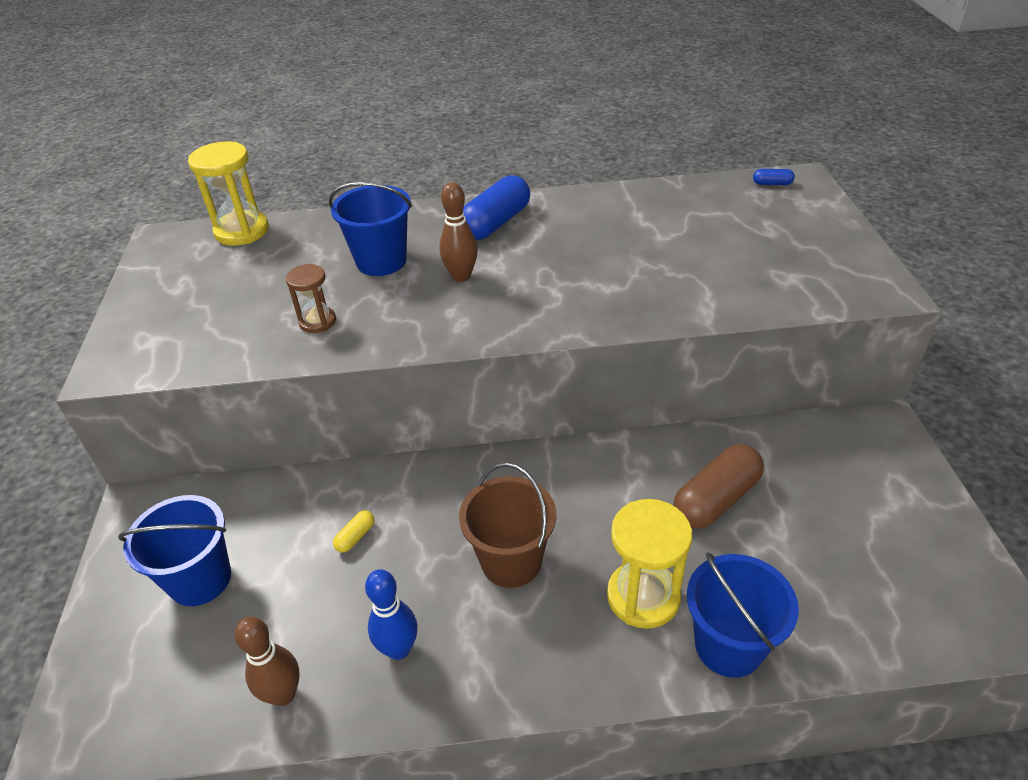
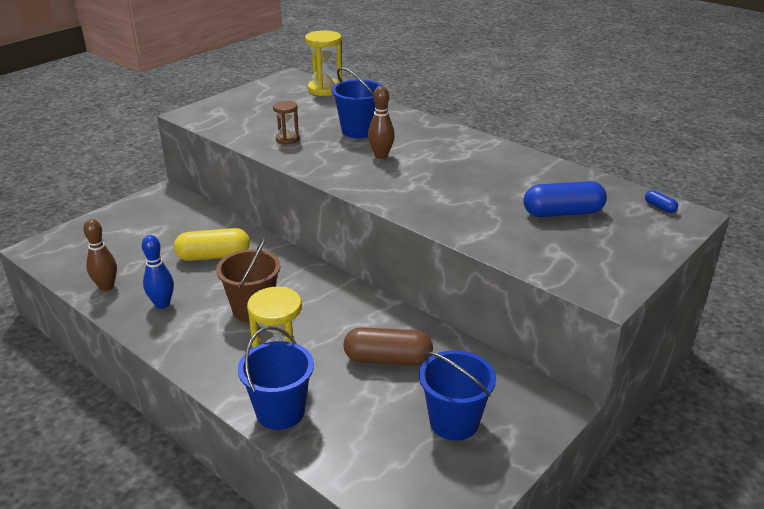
camera: 45 degrees right, 10 degrees down
blue bucket [118,495,231,606] -> blue bucket moved to [419,350,496,441]
yellow capsule [333,510,374,552] -> yellow capsule [174,228,250,261], size x2.28
blue capsule [463,175,530,240] -> blue capsule moved to [523,181,607,217]

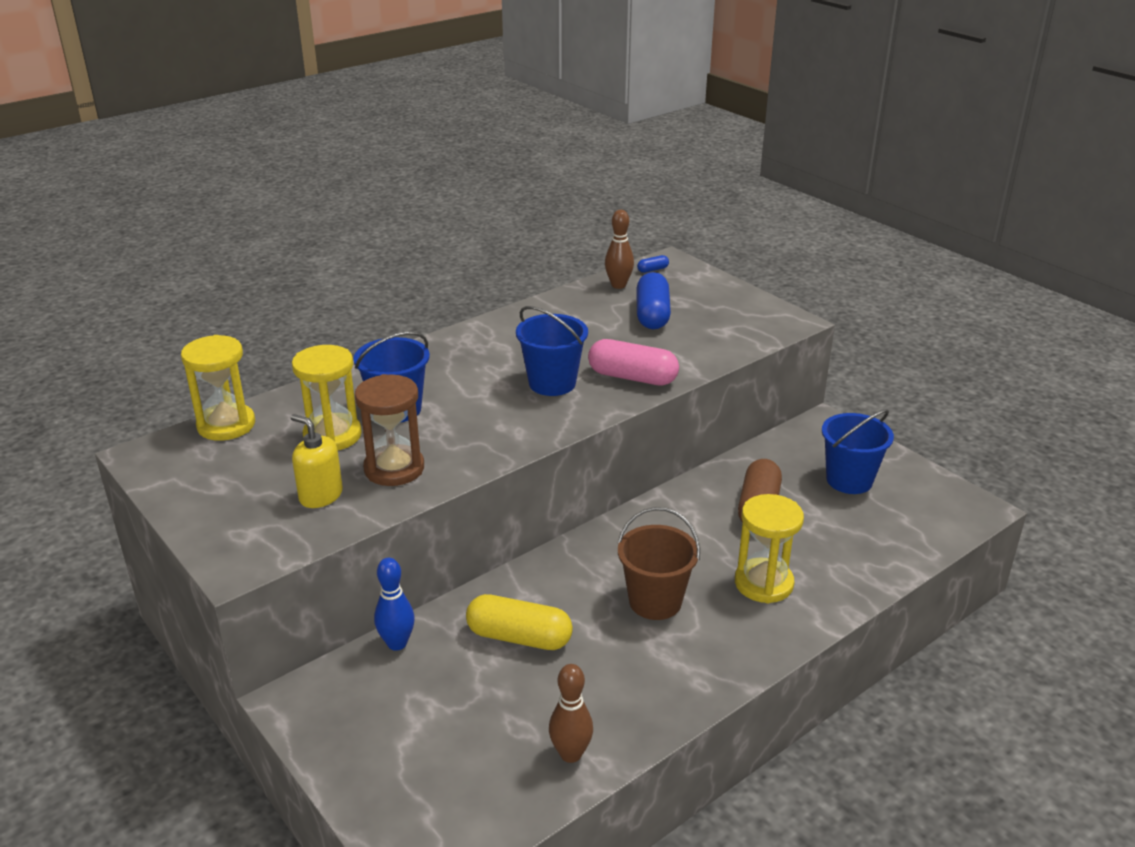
camera: 80 degrees left, 0 degrees up
blue bowling pin [142,235,174,309] -> blue bowling pin moved to [374,558,415,651]
yellow capsule [174,228,250,261] -> yellow capsule turned 75 degrees counterclockwise [466,594,573,650]
blue bucket [238,326,314,430] -> blue bucket moved to [516,306,588,396]
brown hourglass [273,101,299,145] -> brown hourglass [355,374,424,486], size x1.69
brown bowling pin [368,86,395,159] -> brown bowling pin moved to [605,210,634,289]
none -> yellow soap dispenser [291,414,343,508]
none -> yellow hourglass [292,345,362,450]
none -> pink capsule [588,339,679,386]

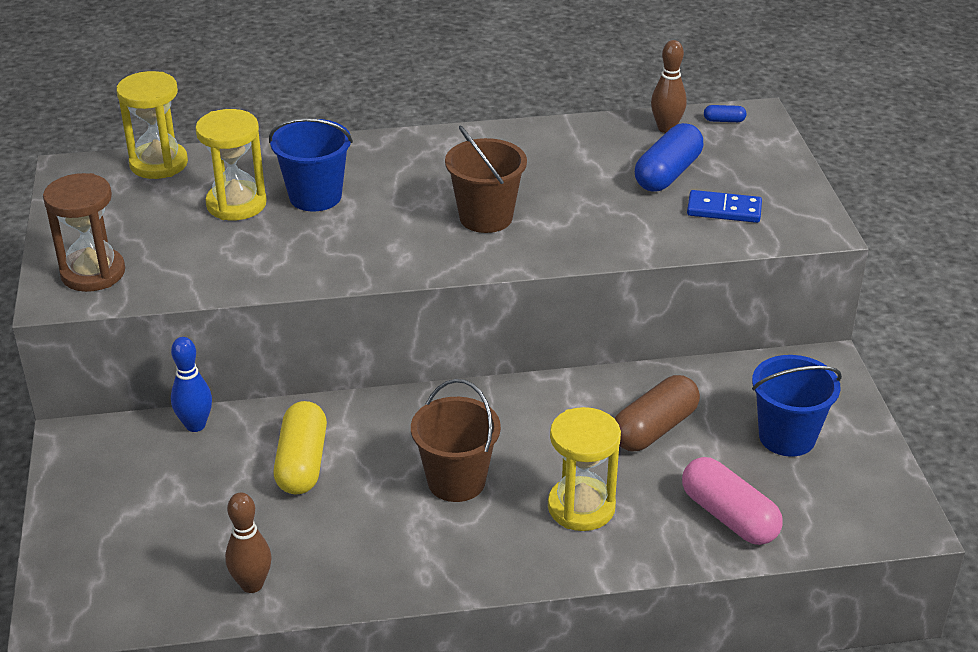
camera: 30 degrees right, 5 degrees up
yellow soap dispenser [291,414,343,508] -> none
brown hourglass [355,374,424,486] -> brown hourglass moved to [43,173,125,292]
yellow capsule [466,594,573,650] -> yellow capsule turned 45 degrees clockwise [274,401,327,494]
blue bucket [516,306,588,396] -> brown bucket [445,125,527,233]
pink capsule [588,339,679,386] -> pink capsule moved to [682,457,783,545]
none -> blue domino [687,190,762,223]

